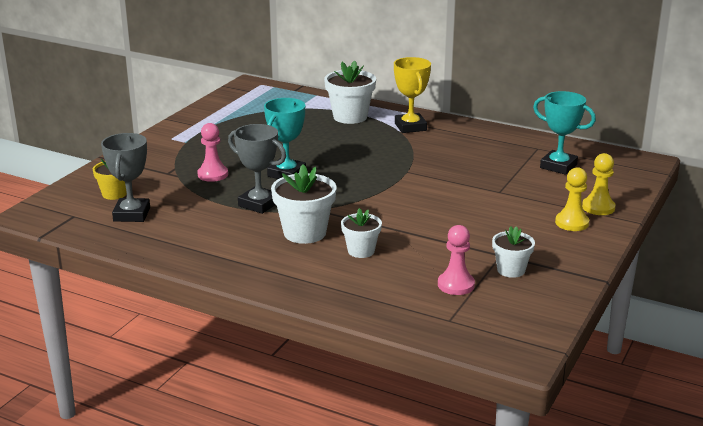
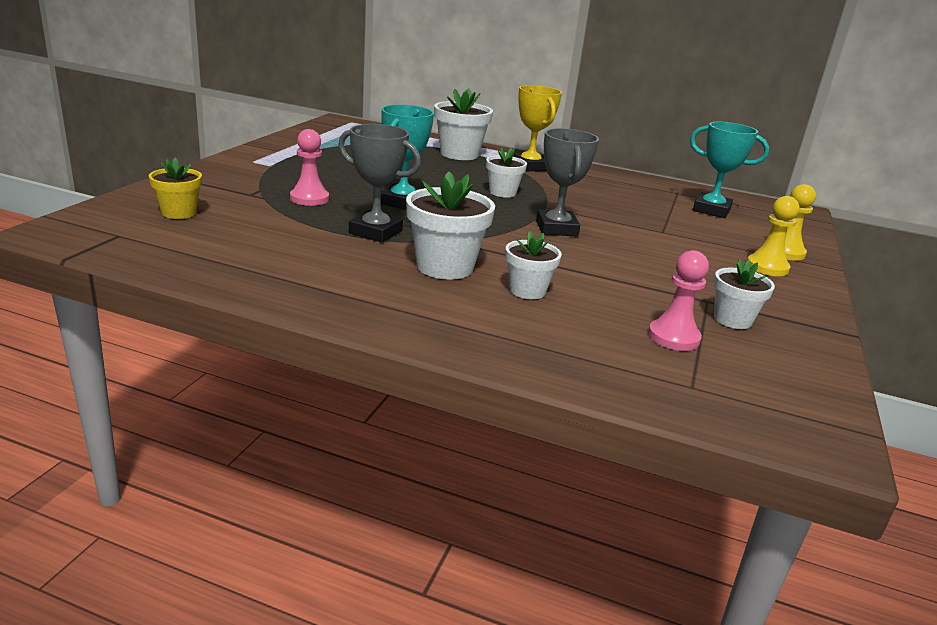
camera: 10 degrees left, 0 degrees up
grey trophy [101,133,150,222] -> grey trophy moved to [536,128,599,236]
none -> white flower pot [486,147,527,198]

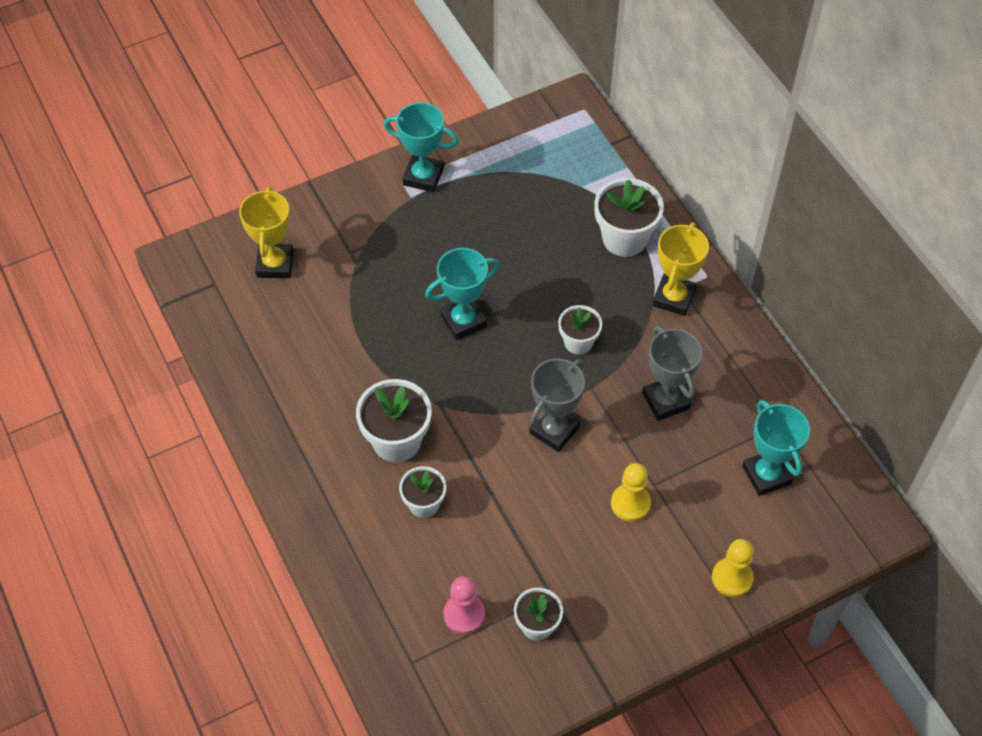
camera: 45 degrees right, 30 degrees up
yellow flower pot [149,158,202,219] -> yellow trophy [239,187,294,278]
pink pawn [290,129,329,206] -> none
grey trophy [338,124,421,243] -> grey trophy moved to [642,326,702,421]
yellow pawn [747,196,799,276] -> yellow pawn moved to [611,463,651,522]
none -> turquoise trophy [384,102,458,192]

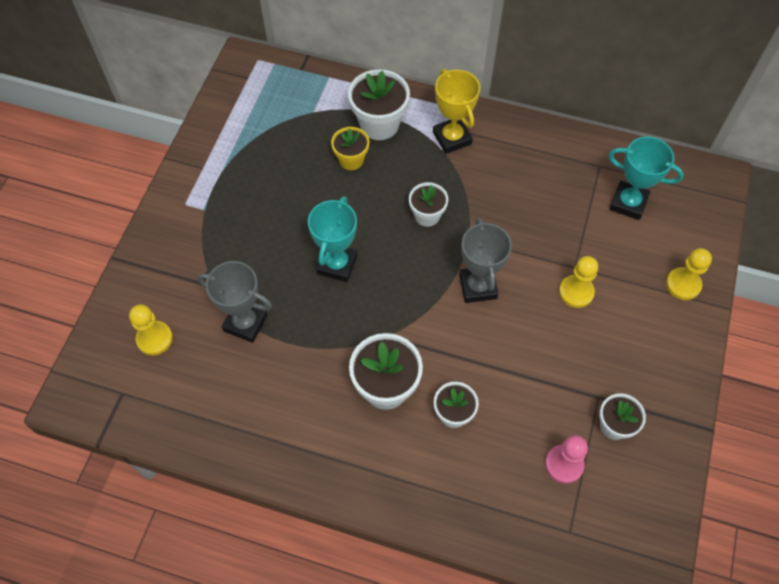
camera: 45 degrees left, 5 degrees up
yellow trophy [239,187,294,278] -> yellow pawn [129,304,173,356]
turquoise trophy [384,102,458,192] -> none
grey trophy [642,326,702,421] -> grey trophy moved to [198,261,272,343]
none -> yellow flower pot [331,127,369,170]

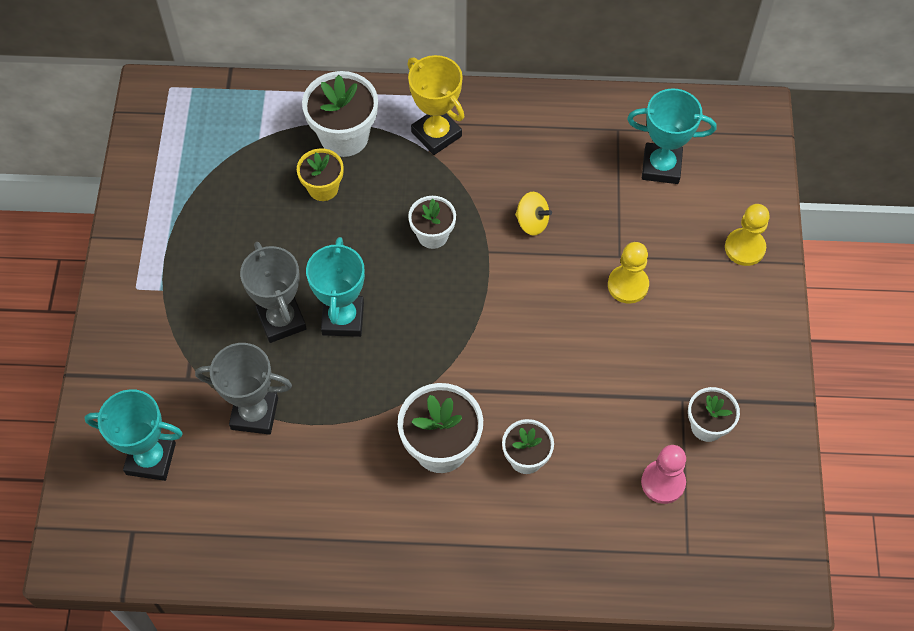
camera: 15 degrees left, 0 degrees up
yellow pawn [129,304,173,356] -> turquoise trophy [85,389,183,481]
grey trophy [459,218,512,303] -> grey trophy moved to [240,242,307,343]
none -> yellow spinning top [515,192,552,236]

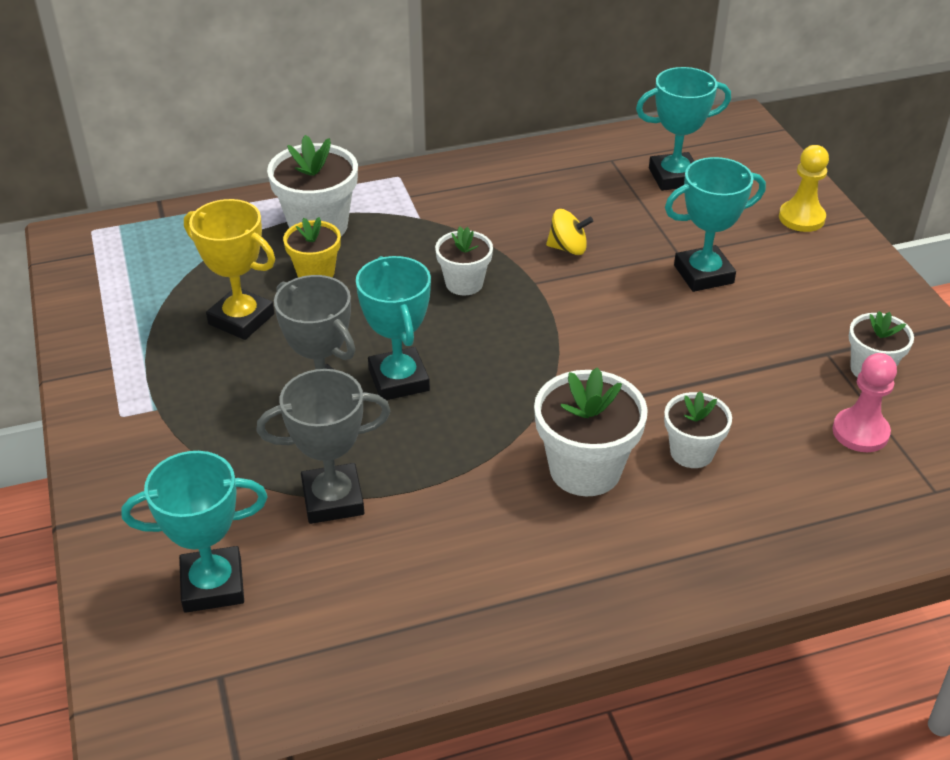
camera: 20 degrees left, 20 degrees down
yellow trophy [408,55,464,155] -> yellow trophy moved to [184,199,275,340]
yellow pawn [608,242,649,304] -> turquoise trophy [665,157,766,292]

